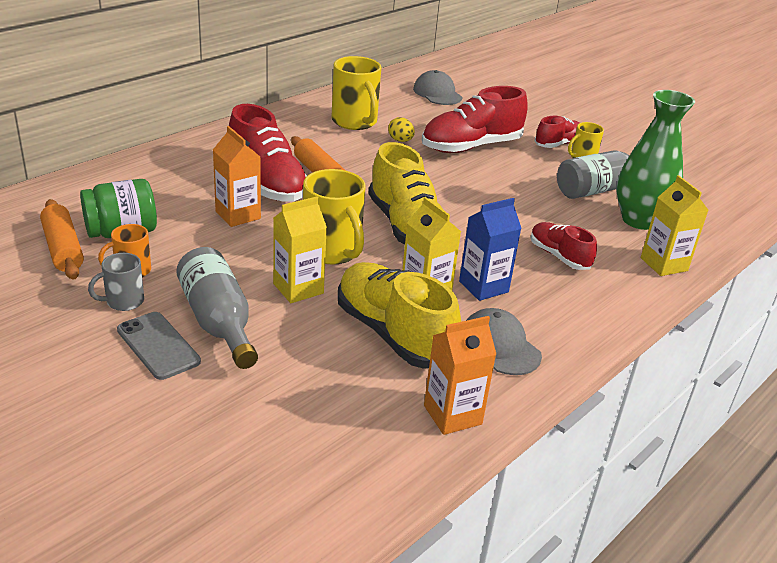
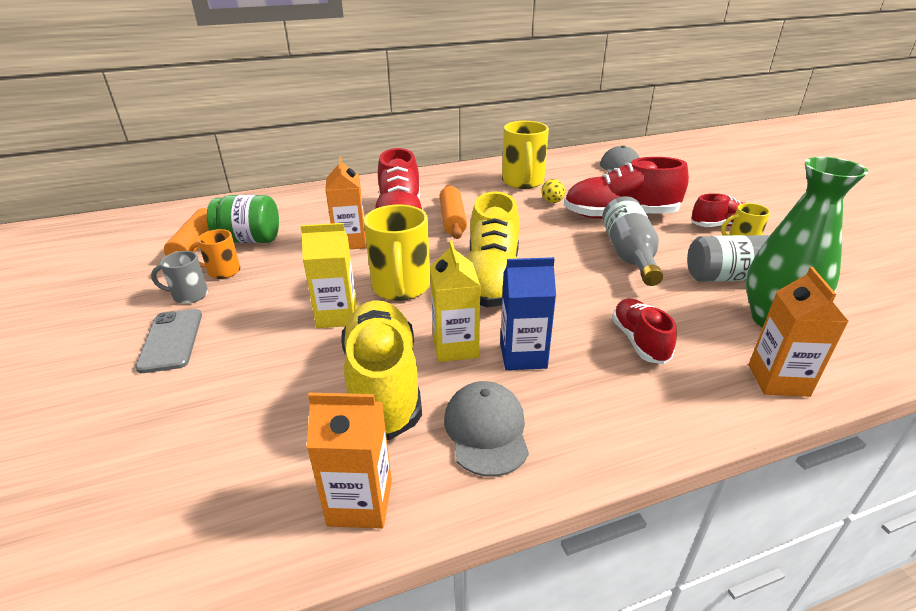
camera: 30 degrees right, 0 degrees up
grey bottle [176,247,258,369] -> grey bottle moved to [602,196,663,286]
yellow carton [641,175,709,276] -> orange carton [748,267,849,397]

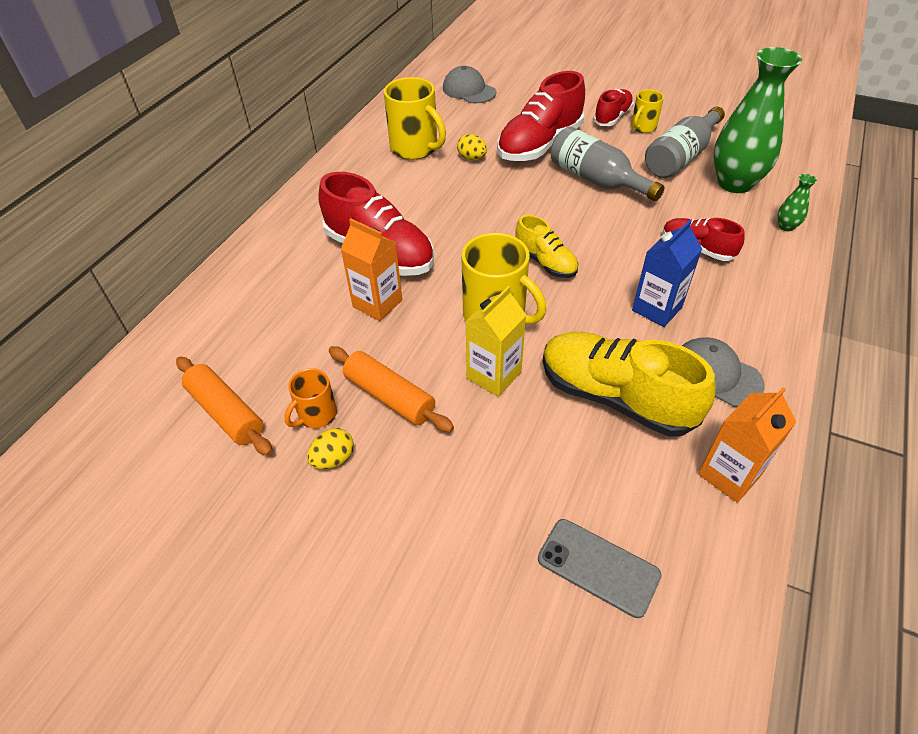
camera: 45 degrees left, 15 degrees up
grey phone [135,309,202,373] -> grey phone moved to [538,519,662,618]
grey mug [151,251,208,304] -> yellow egg [307,428,354,469]
green jar [207,195,279,243] -> none
yellow carton [430,240,480,362] -> none
orange rolling pin [439,185,467,239] -> orange rolling pin moved to [329,346,454,432]
yellow shoe [466,191,520,308] -> yellow shoe [515,215,578,278], size x0.56
orange carton [748,267,849,397] -> green vase [778,174,817,231]

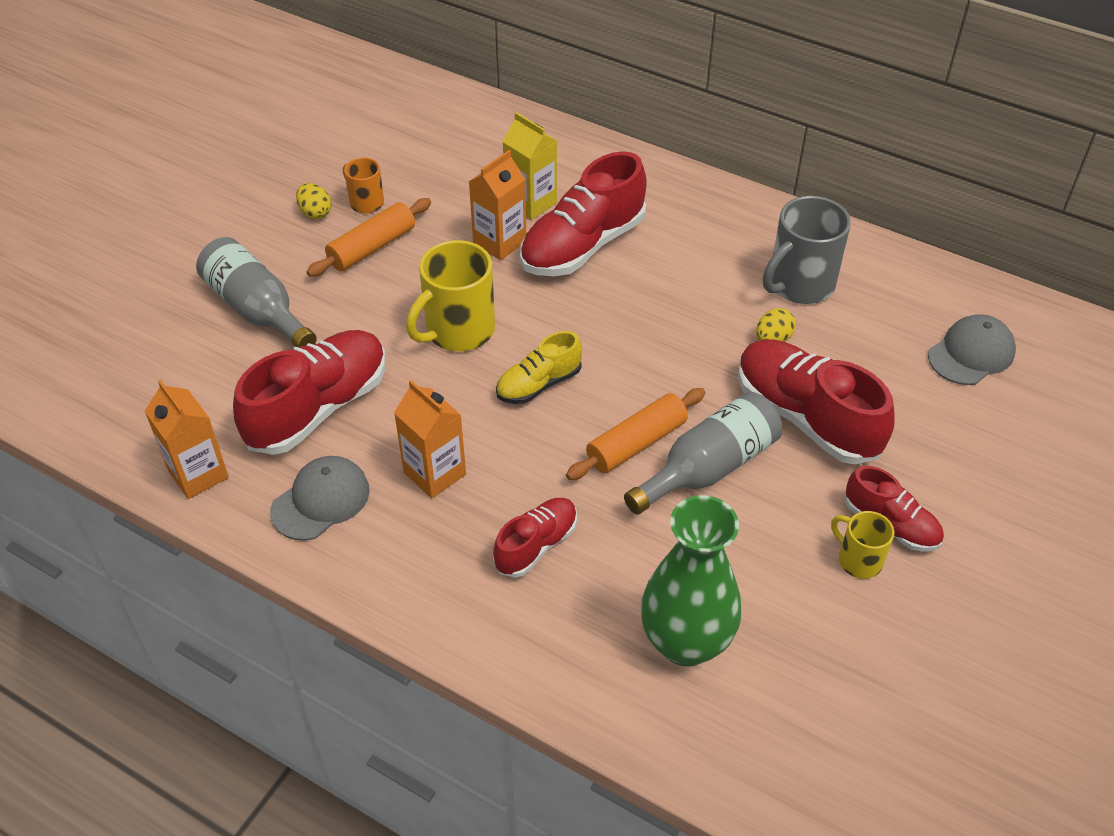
camera: 95 degrees right, 0 degrees up
orange rolling pin [176,357,273,456] -> orange rolling pin moved to [566,388,705,480]
yellow mug [384,77,446,160] -> grey mug [763,196,851,304]
yellow carton [465,285,526,397] -> yellow carton moved to [502,112,557,220]
grey phone [538,519,662,618] -> none
yellow shoe [543,332,716,437] -> red shoe [233,330,386,455]
blue carton [632,220,702,327] -> orange carton [394,380,466,499]
grey bottle [645,106,725,178] -> grey bottle moved to [196,237,317,347]
green vase [778,174,817,231] -> none

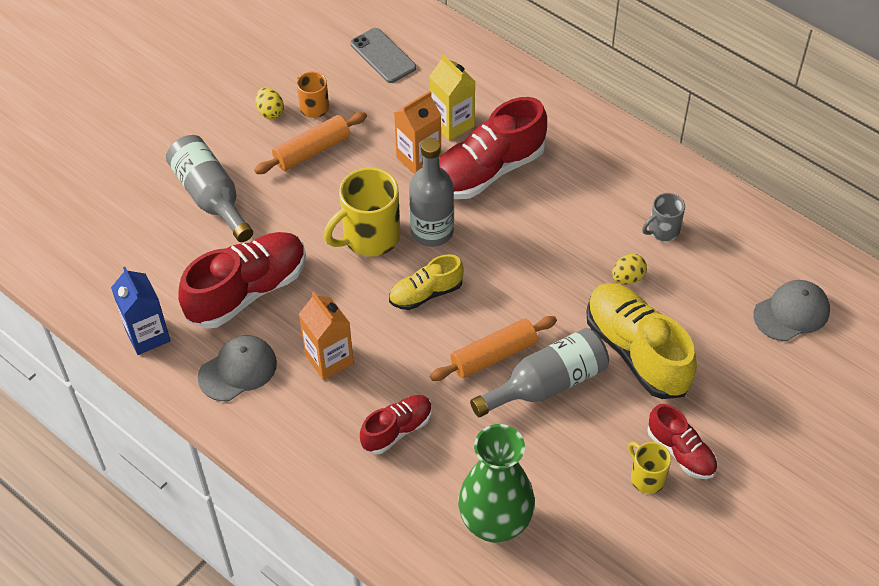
camera: 10 degrees right, 5 degrees up
orange carton [145,380,229,499] -> blue carton [111,267,171,355]
red shoe [738,339,894,464] -> yellow shoe [586,283,697,399]
grey mug [763,196,851,304] -> grey mug [642,193,685,241], size x0.55
none -> grey phone [350,28,416,83]
none -> grey bottle [409,138,454,247]

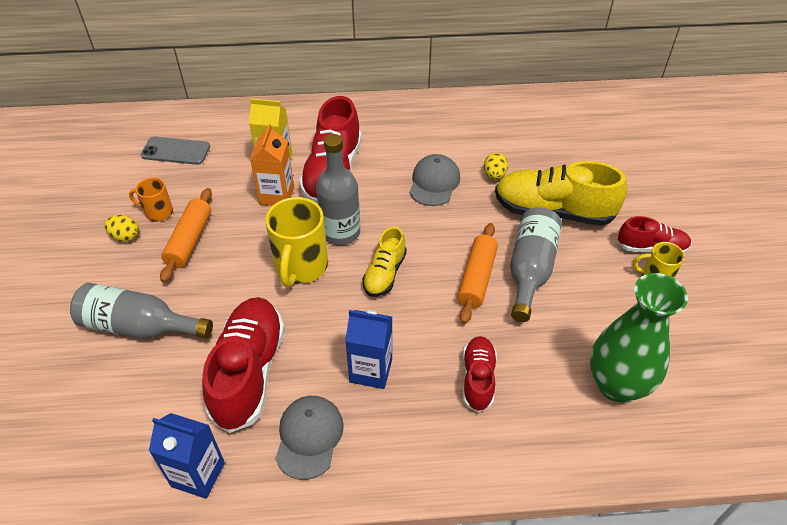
camera: 45 degrees left, 5 degrees down
orange carton [299,292,354,380] -> blue carton [345,310,392,389]
grey mug [642,193,685,241] -> none
grey cap [753,280,830,341] -> grey cap moved to [409,154,460,206]

